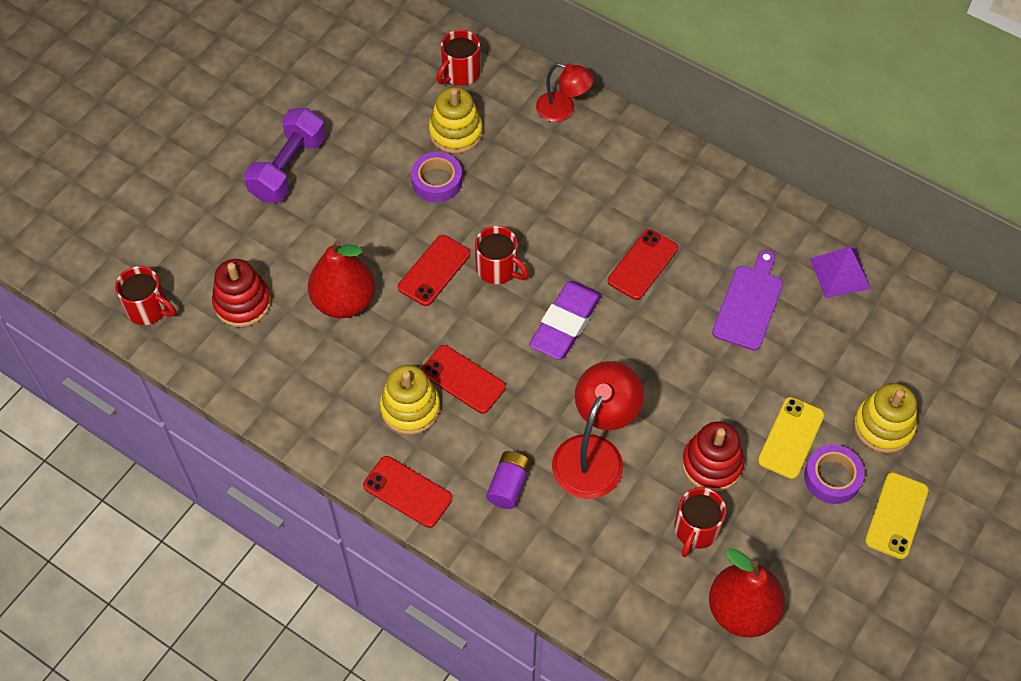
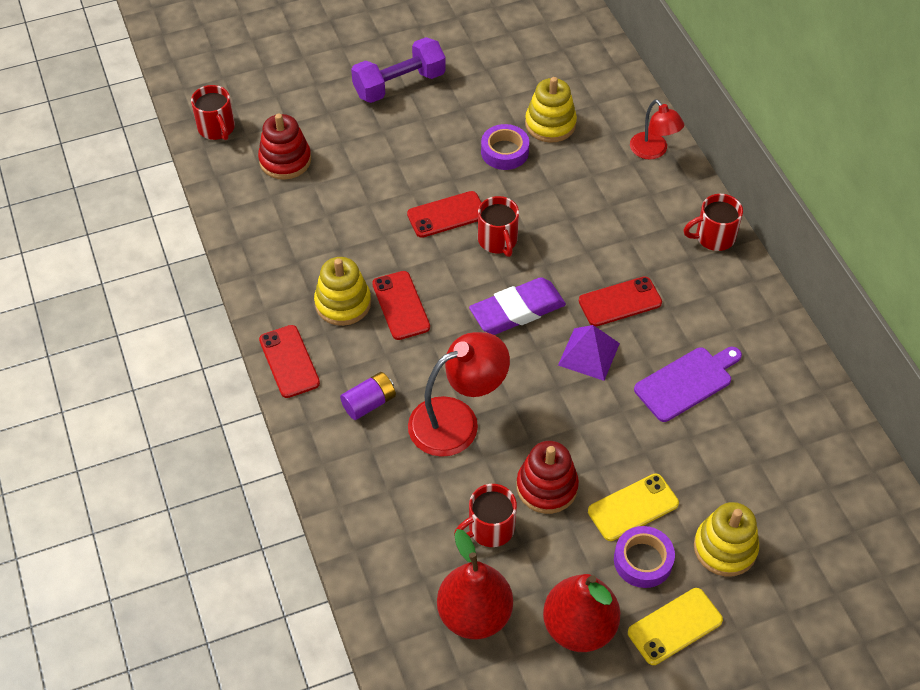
camera: 35 degrees right, 5 degrees down
red pear [308,240,375,318] -> red pear moved to [543,574,620,652]
red mug [437,30,481,86] -> red mug moved to [684,194,743,251]
purple pyramid [810,246,871,298] -> purple pyramid moved to [558,325,620,381]

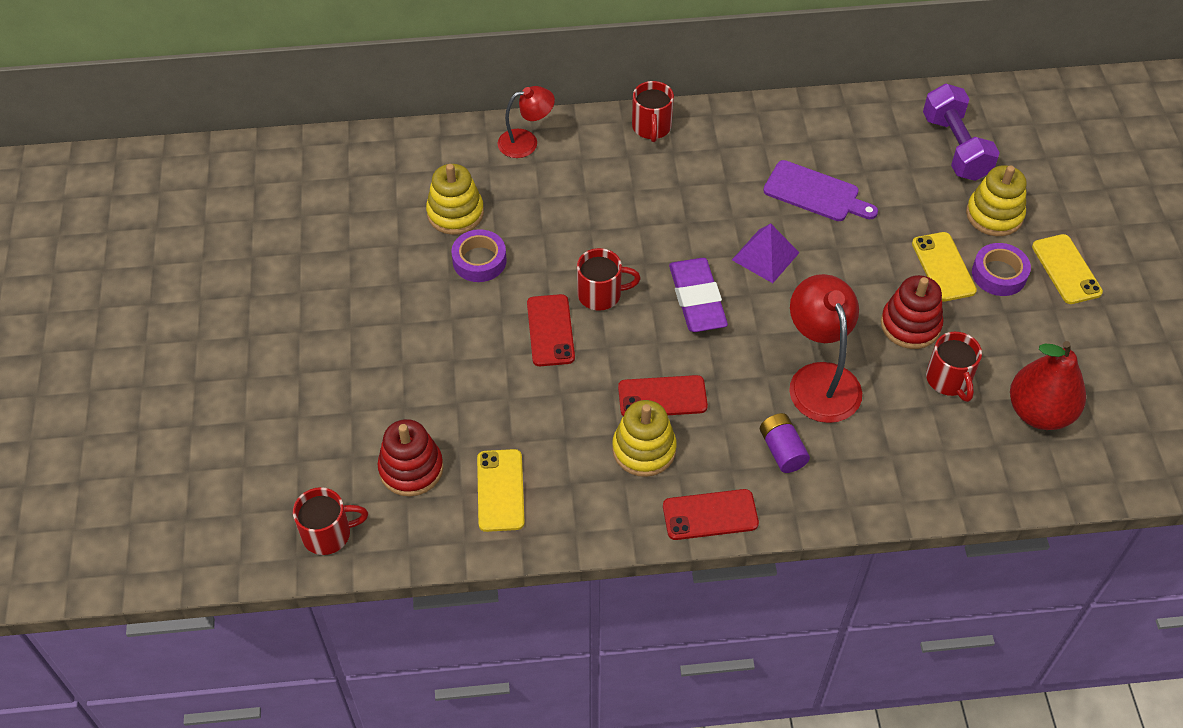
camera: 75 degrees left, 0 degrees up
purple dumbbell [351,37,446,103] -> purple dumbbell moved to [923,83,1000,181]
red pear [543,574,620,652] -> none
red phone [579,276,662,327] -> none
purple cutting board [634,347,742,422] -> purple cutting board turned 135 degrees clockwise [763,160,878,221]
none -> yellow phone [477,449,525,532]

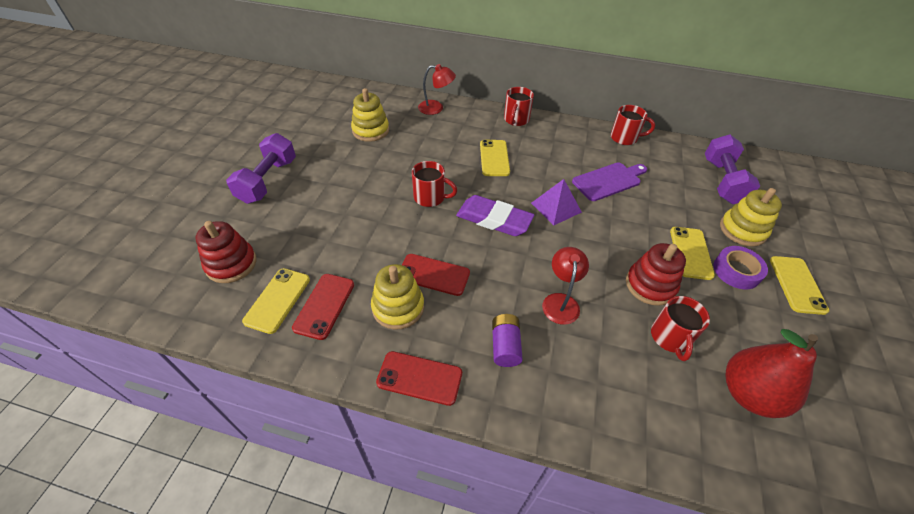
camera: 20 degrees right, 5 degrees down
red mug [293,487,368,555] -> red mug moved to [611,105,655,145]
purple tape [451,229,507,282] -> none
red phone [527,294,575,366] -> red phone moved to [292,274,354,340]
purple eraser [669,258,728,332] -> purple eraser turned 75 degrees counterclockwise [456,195,535,236]
purple cutting board [763,160,878,221] -> purple cutting board turned 75 degrees counterclockwise [572,162,647,201]
red lamp [789,274,862,423] -> red lamp [542,247,589,325], size x0.62
none -> purple dumbbell [226,133,296,204]
none -> yellow phone [480,140,510,176]

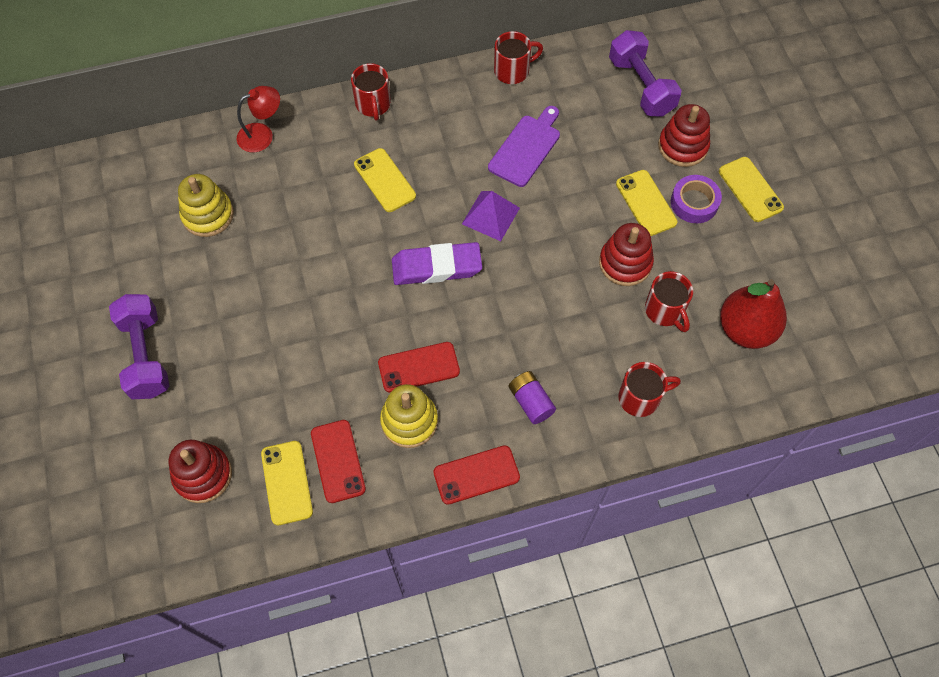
camera: 30 degrees left, 15 degrees up
red mug [412,161,457,207] -> red mug moved to [618,362,681,417]
red lamp [542,247,589,325] -> none
yellow stacking toy [720,188,782,247] -> red stacking toy [658,104,710,167]

